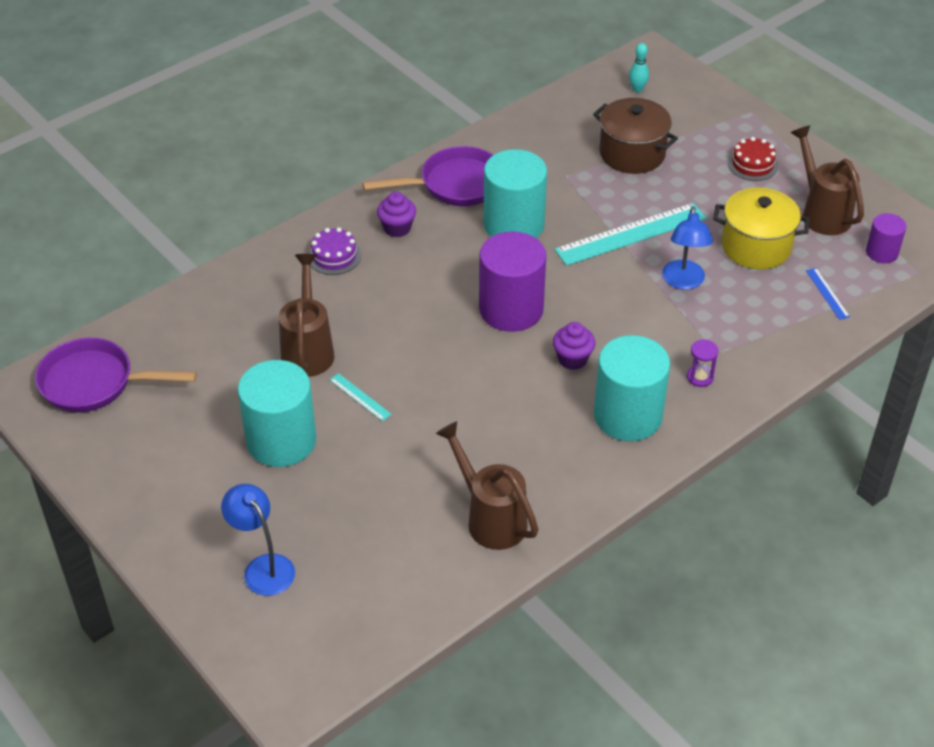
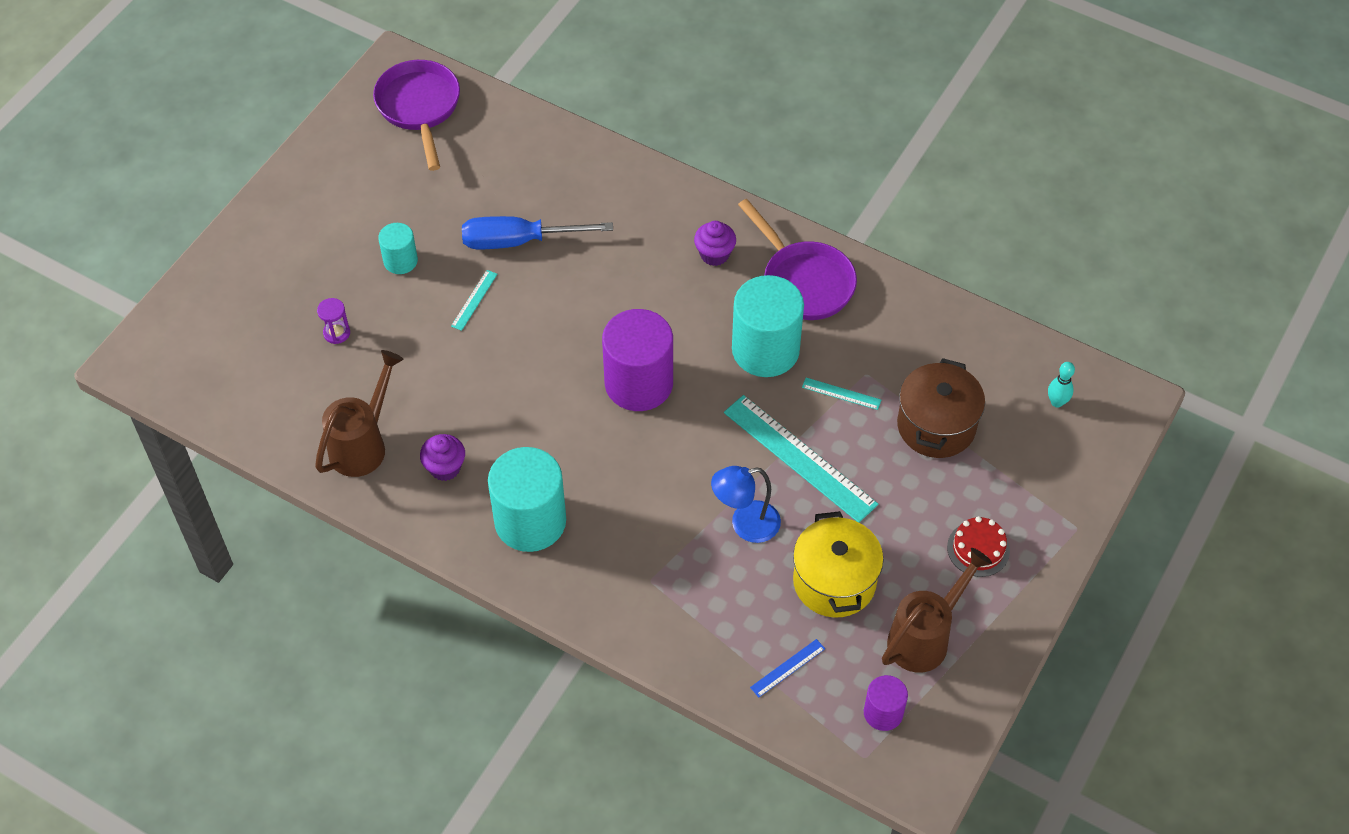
camera: 70 degrees right, 10 degrees up
blue lamp [221,484,295,596] -> none
turquoise cylinder [238,360,316,467] -> turquoise cylinder [378,223,418,274], size x0.52
brown watering can [279,254,335,377] -> blue screwdriver [462,216,613,249]
purple cake [308,227,361,275] -> none
purple cupcake [553,322,595,370] -> purple cupcake moved to [420,434,465,481]
purple hourglass [687,339,718,387] -> purple hourglass moved to [317,298,350,344]
none -> turquoise ruler [802,378,881,410]

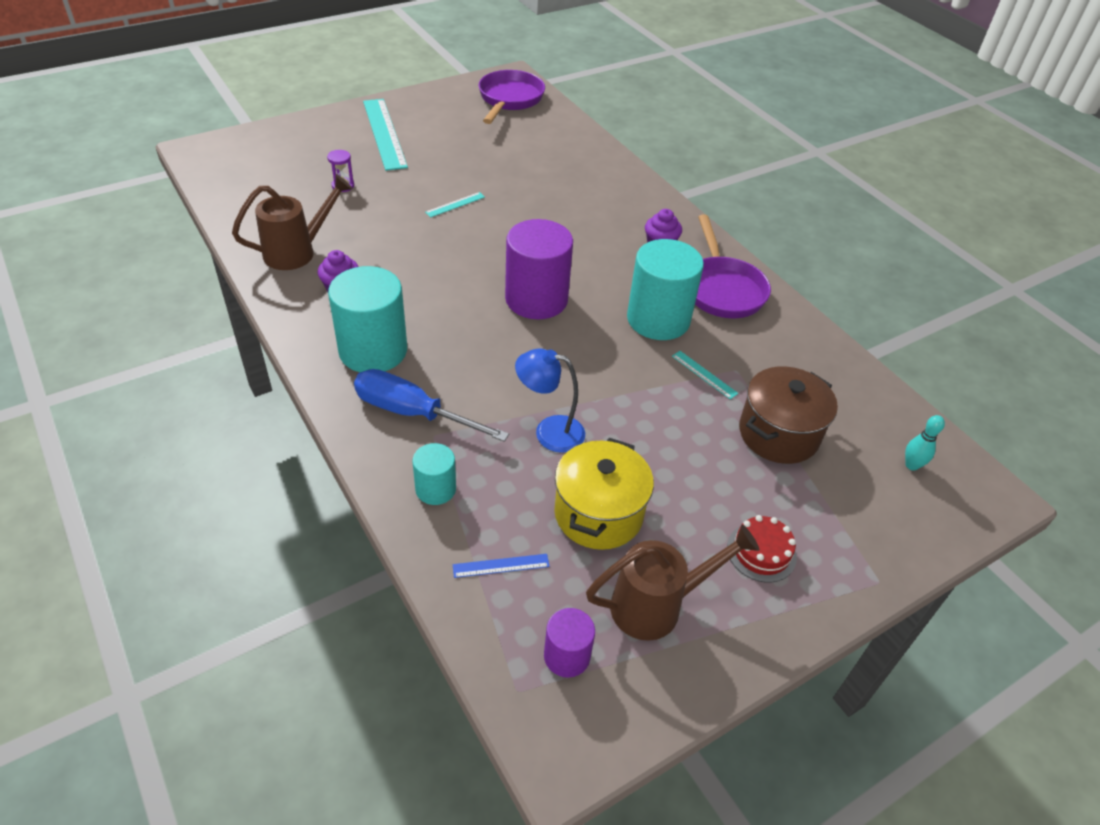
camera: 25 degrees right, 10 degrees down
turquoise cylinder [378,223,418,274] -> turquoise cylinder moved to [412,443,456,505]
blue screwdriver [462,216,613,249] -> blue screwdriver moved to [354,369,509,442]
turquoise ruler [724,395,878,522] -> turquoise ruler moved to [363,99,408,171]

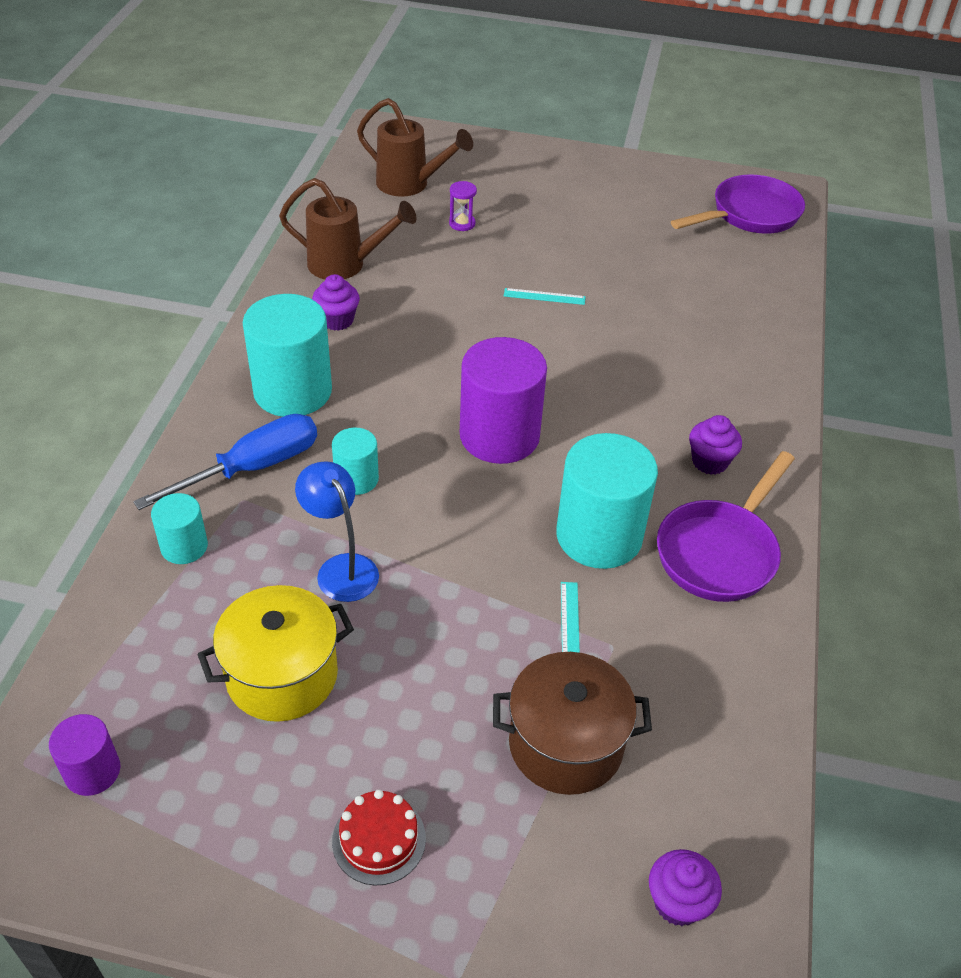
camera: 45 degrees right, 0 degrees up
blue screwdriver [354,369,509,442] -> blue screwdriver turned 75 degrees clockwise [133,414,317,510]
turquoise ruler [363,99,408,171] -> none
blue ruler [453,554,550,578] -> none
brown watering can [586,524,759,641] -> brown watering can moved to [357,98,473,196]
turquoise bowling pin [905,415,945,471] -> purple cupcake [649,849,722,926]
none -> turquoise cylinder [332,428,379,495]

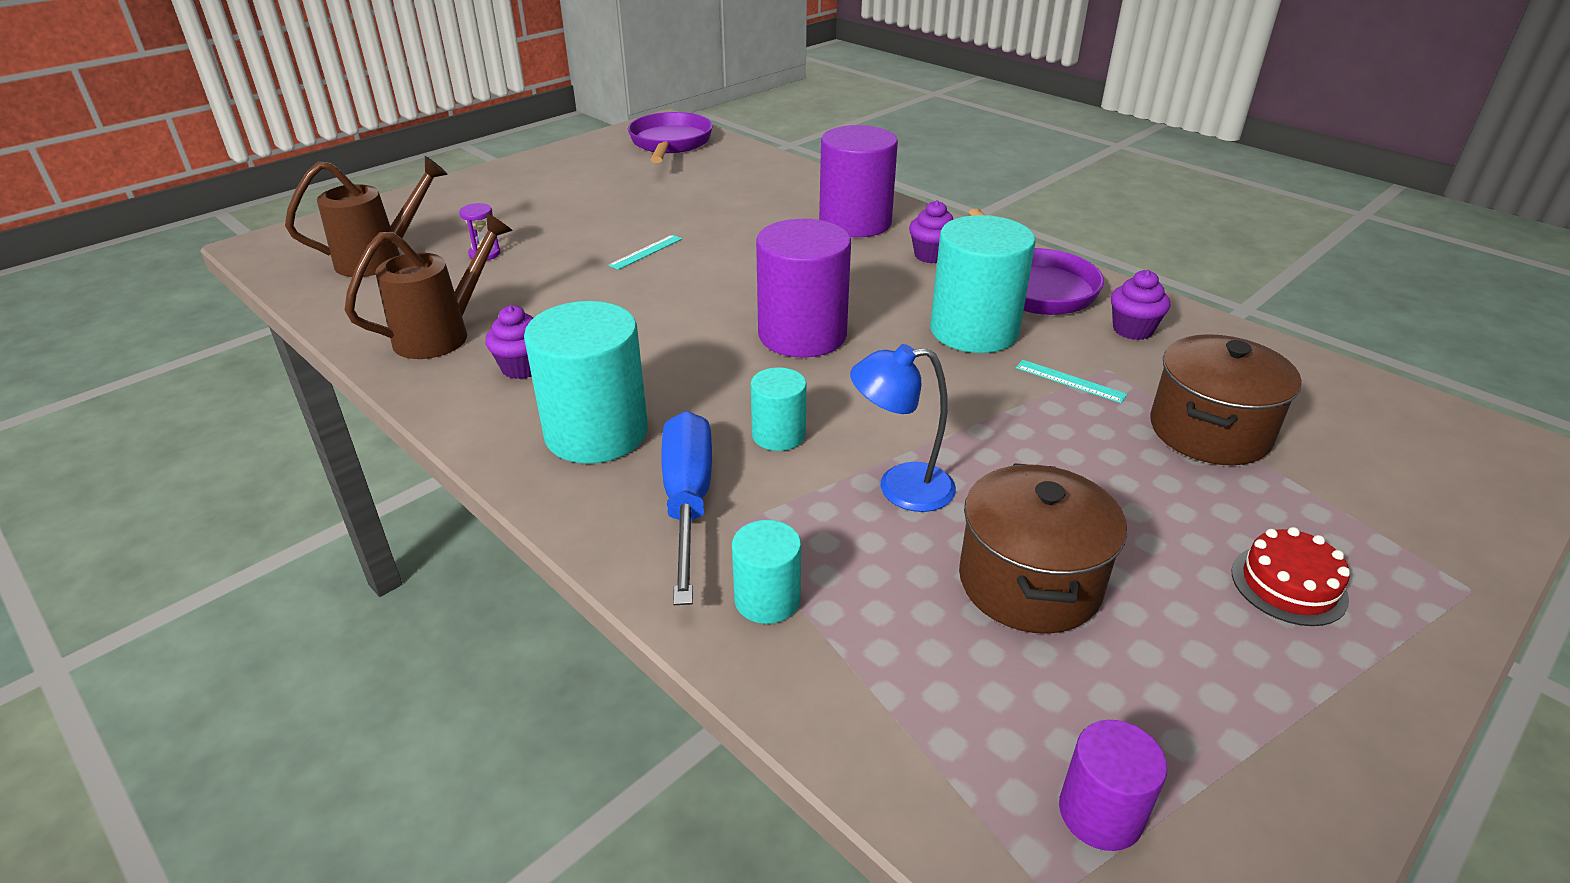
camera: 55 degrees left, 10 degrees down
yellow pot [197,585,354,722] -> brown pot [959,463,1127,634]
purple cupcake [649,849,722,926] -> purple cupcake moved to [1111,270,1170,340]
none -> purple cylinder [819,125,898,237]

